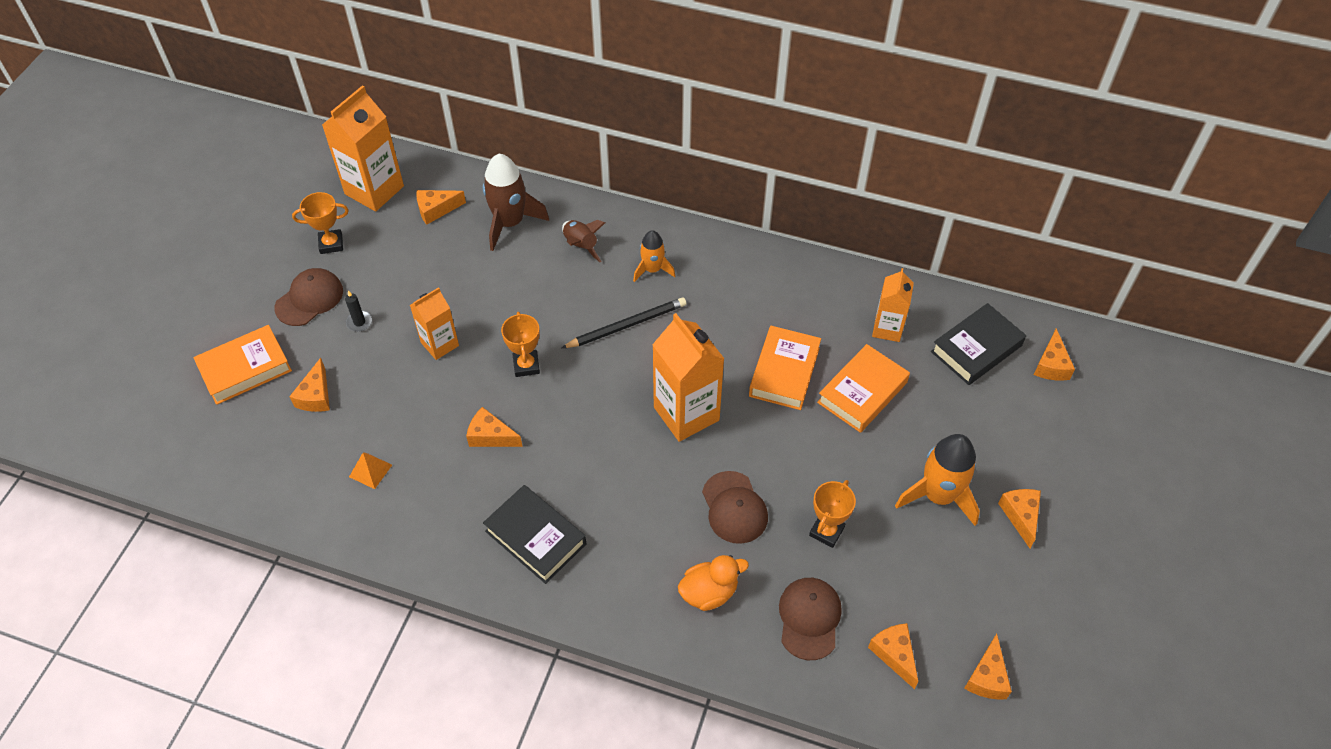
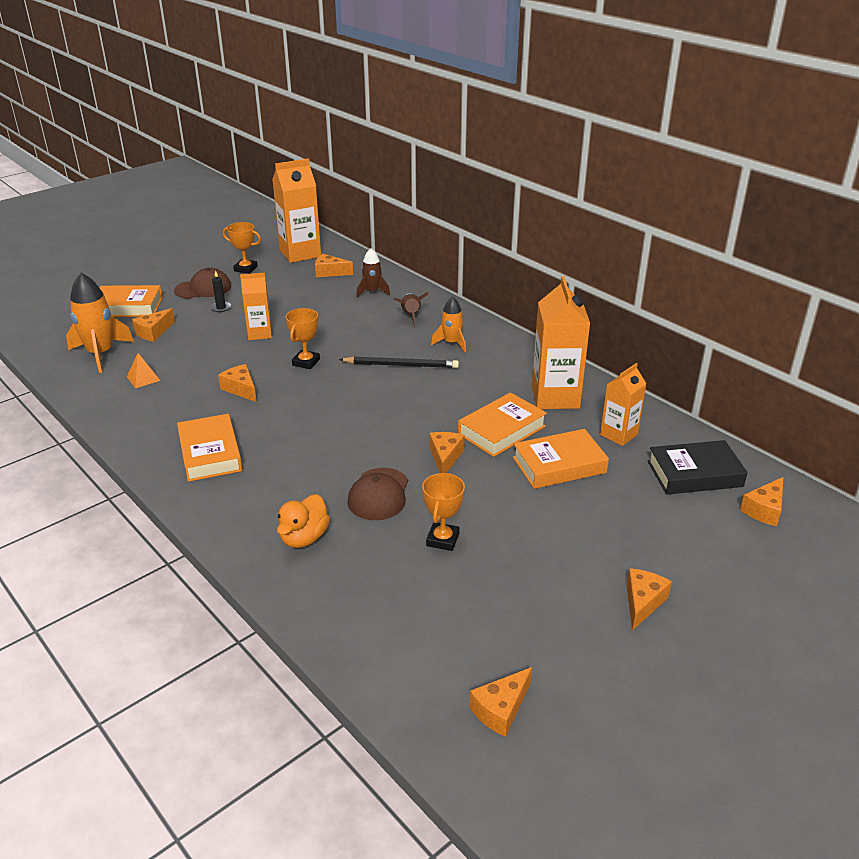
camera: 30 degrees right, 20 degrees down
brown rocket [483,154,549,251] -> brown rocket [356,248,390,297], size x0.59
black book [483,485,586,584] -> orange book [177,414,242,482]
orange carton [652,313,724,442] -> orange carton moved to [532,276,590,409]
orange duck [678,555,749,611] -> orange duck turned 105 degrees clockwise [277,494,330,548]
brown cap [779,578,842,660] -> none
orange trophy [809,480,856,548] -> orange trophy turned 45 degrees counterclockwise [422,473,465,551]
orange cheese [868,623,918,689] -> orange cheese moved to [430,432,465,473]
orange rocket [895,434,980,526] -> orange rocket moved to [66,273,134,373]

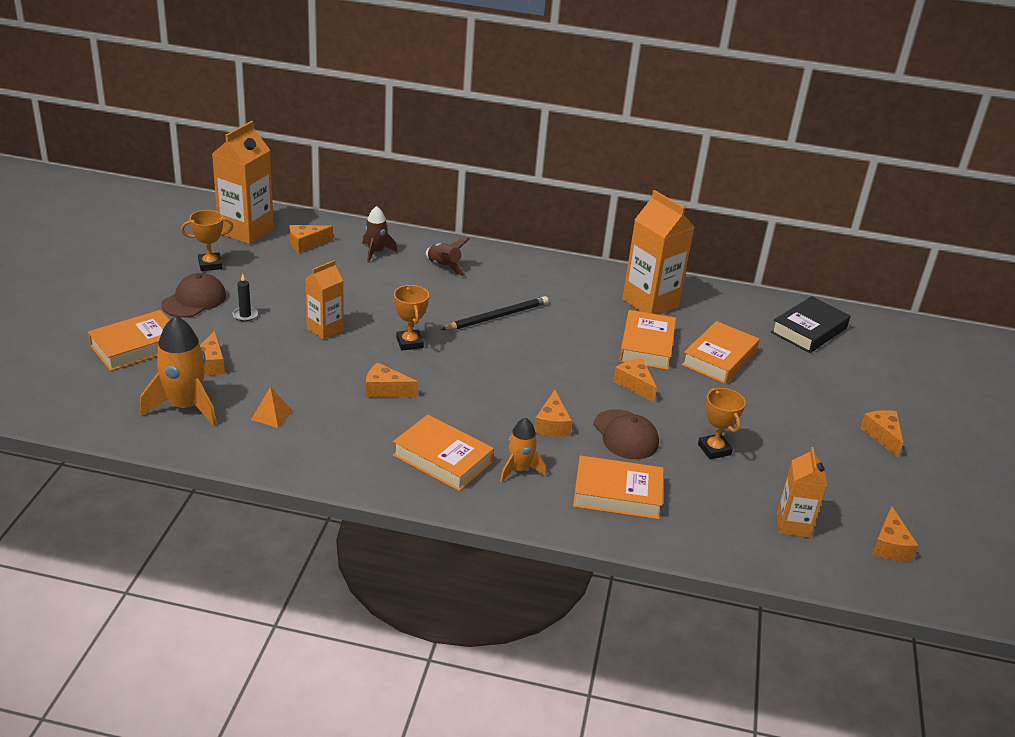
camera: 40 degrees left, 0 degrees up
orange duck [277,494,330,548] -> orange book [573,455,664,520]
orange rocket [431,297,466,352] -> orange rocket moved to [500,417,547,482]
orange carton [600,363,646,446] -> orange carton moved to [777,447,827,538]
orange cheese [740,477,784,526] -> orange cheese moved to [534,390,572,437]

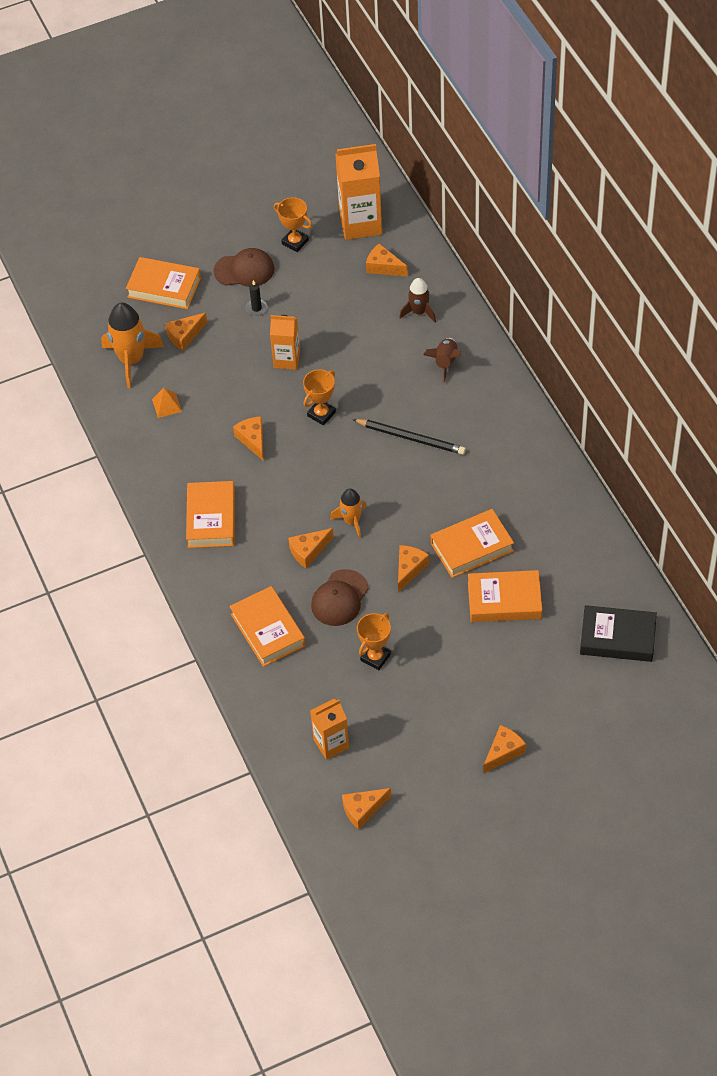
camera: 60 degrees right, 20 degrees up
orange rocket [500,417,547,482] -> orange rocket moved to [330,488,366,539]
orange carton [622,190,694,315] -> none

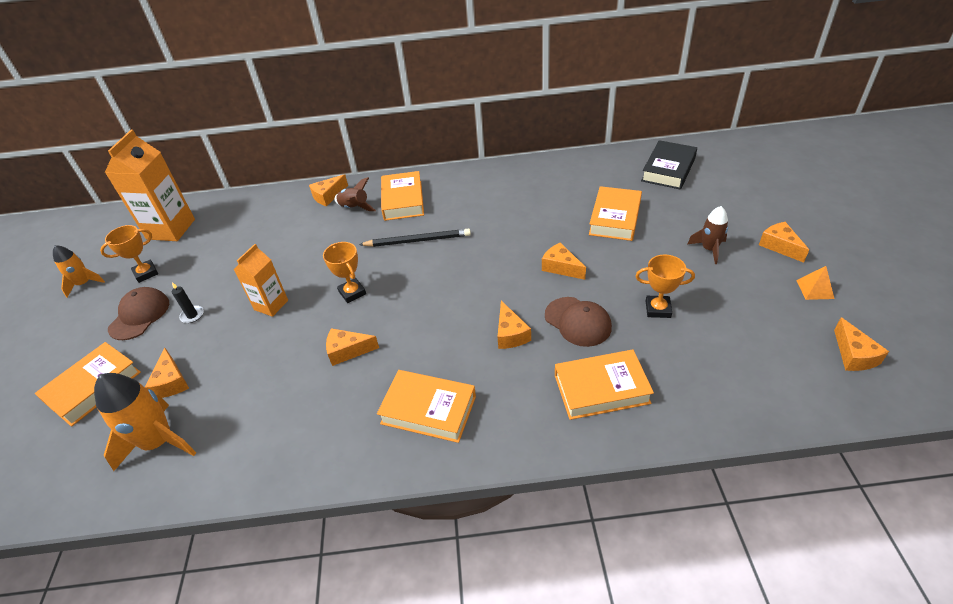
camera: 70 degrees left, 10 degrees down
orange pyramid [152,388,182,418] -> orange pyramid moved to [796,266,834,300]
orange carton [310,699,349,760] -> none
orange rocket [330,488,366,539] -> orange rocket moved to [53,245,105,298]
black pencil [352,419,466,455] -> black pencil turned 45 degrees clockwise [359,229,471,247]
orange trophy [357,613,391,670] -> orange trophy turned 45 degrees counterclockwise [636,255,695,318]
orange cheese [366,243,408,276] -> orange cheese moved to [309,174,348,207]
brown rocket [399,278,436,322] -> brown rocket moved to [688,206,728,264]
orange book [431,509,514,578] -> orange book moved to [381,171,424,221]

